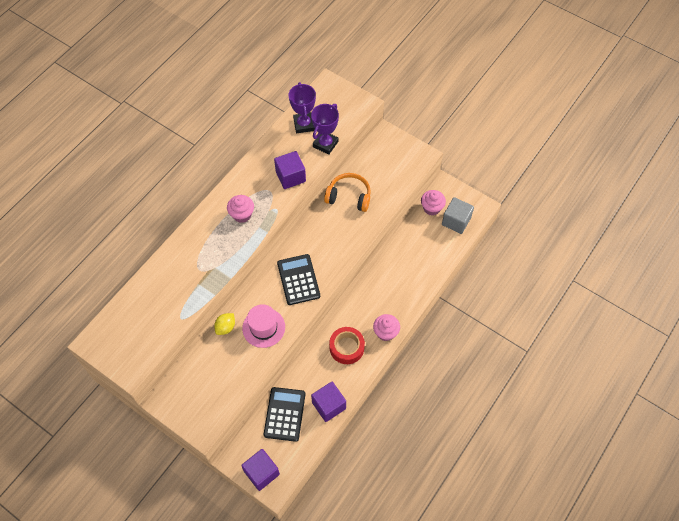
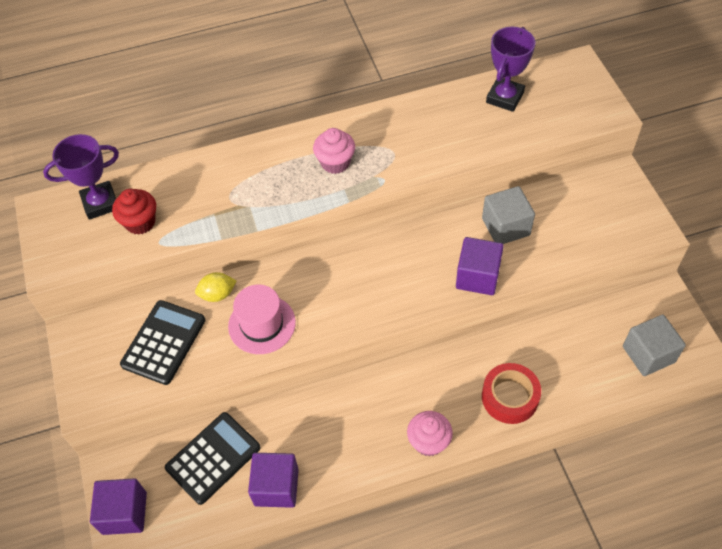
camera: 40 degrees right, 5 degrees down
purple cube [274,151,306,189] -> purple cube moved to [456,237,504,295]
black calculator [277,254,320,305] -> black calculator moved to [120,300,206,385]
purple trophy [311,104,339,155] -> purple trophy moved to [43,134,119,220]
orange headphones [324,173,371,212] -> grey cube [482,186,535,244]
red tape [329,327,365,364] -> red tape moved to [482,363,541,424]
pink cupcake [421,190,446,216] -> none
none -> red cupcake [112,189,156,235]

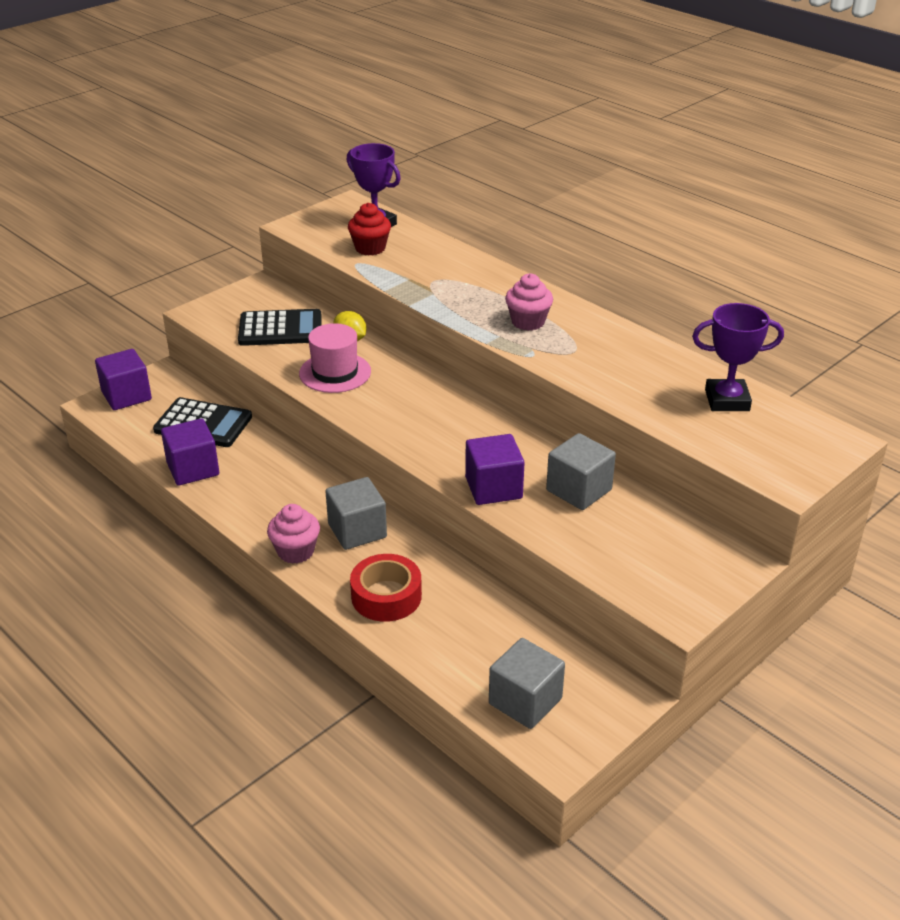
camera: 60 degrees right, 20 degrees down
none -> grey cube [325,477,387,550]

